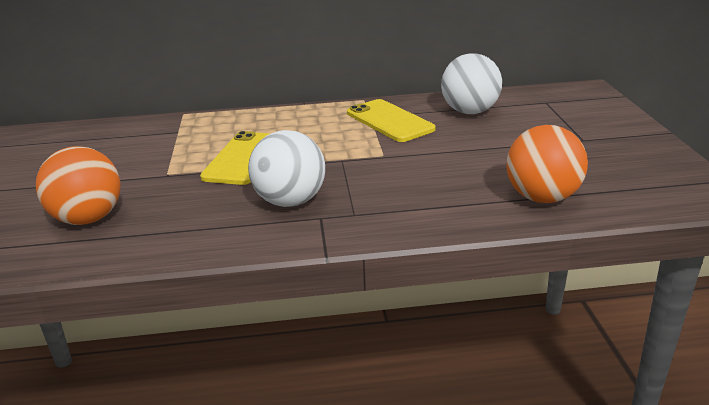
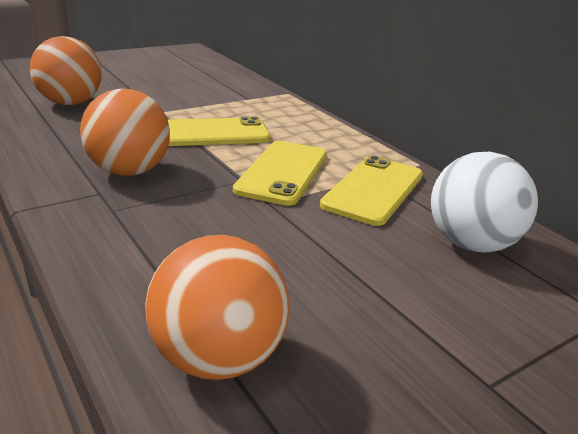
camera: 60 degrees right, 0 degrees up
white ball [248,130,325,207] -> orange ball [80,89,170,176]
none -> yellow phone [233,141,327,206]

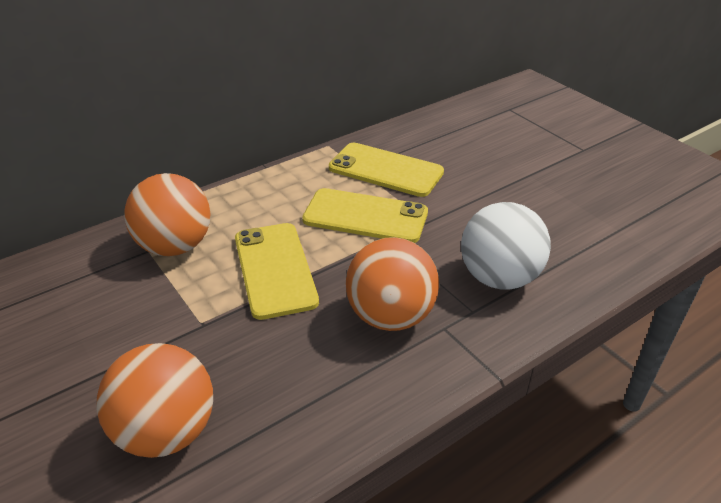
camera: 90 degrees left, 10 degrees up
orange ball [145,235,289,380] -> orange ball moved to [124,173,211,256]
white ball [431,152,538,253] -> white ball moved to [461,202,551,290]

